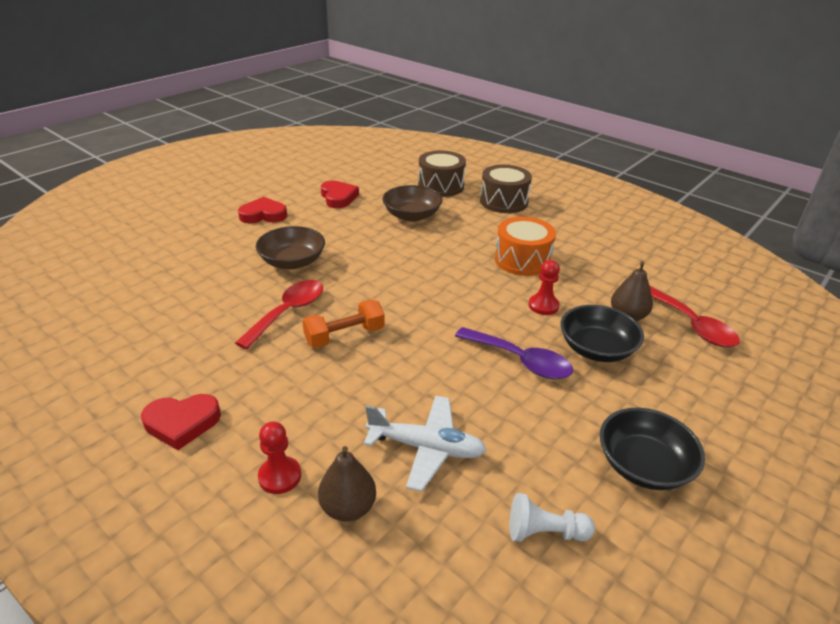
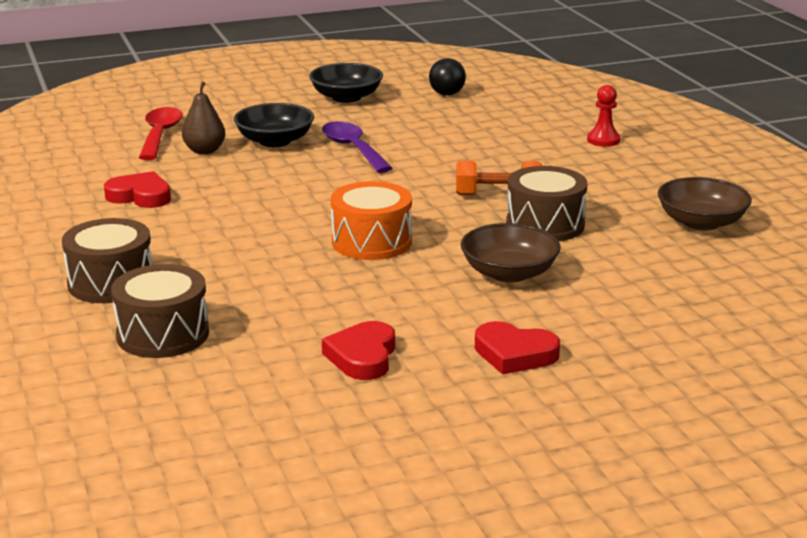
camera: 150 degrees left, 10 degrees down
red heart [141,394,221,450] -> red heart moved to [104,171,171,208]
red spoon [235,280,323,349] -> brown drum [506,166,588,241]
brown pear [318,446,376,522] -> none
white plane [364,396,486,492] -> none
brown bowl [383,185,443,222] -> brown bowl moved to [658,177,752,231]
orange drum [495,217,556,276] -> orange drum moved to [331,181,412,260]
white pawn [509,493,595,542] -> black ball [429,58,466,95]
red pawn [529,260,560,315] -> none

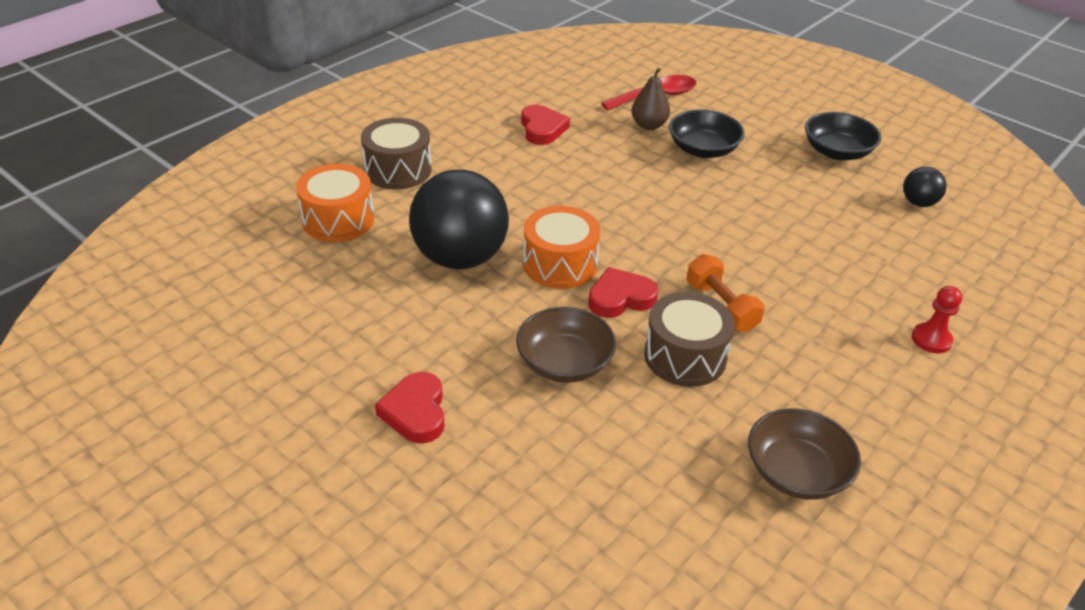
camera: 60 degrees right, 15 degrees up
brown drum [111,264,209,358] -> orange drum [296,164,374,242]
purple spoon [322,121,393,173] -> none
red heart [322,321,395,380] -> red heart moved to [588,267,658,318]
none -> black ball [409,170,509,269]

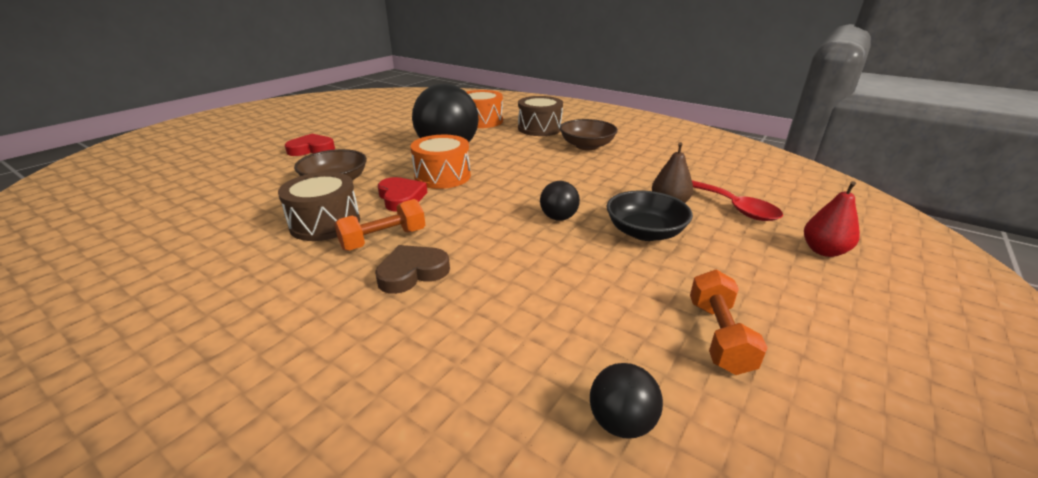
camera: 85 degrees right, 10 degrees down
red heart [521,105,570,145] -> none
brown bowl [748,409,861,500] -> brown bowl moved to [560,119,618,150]
black bowl [805,112,881,160] -> orange dumbbell [690,270,768,375]
red pawn [912,286,962,353] -> none
none -> brown heart [375,245,450,294]
none -> black ball [540,181,580,221]
none -> red pear [804,181,860,257]

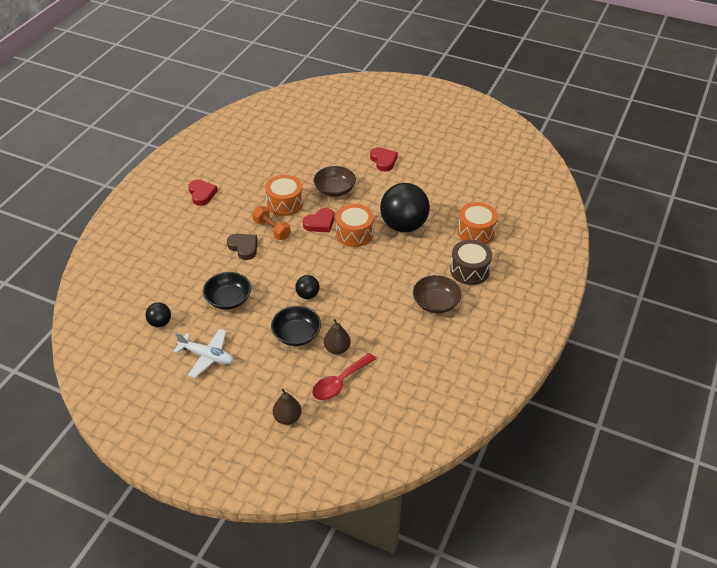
camera: 80 degrees right, 15 degrees up
brown drum [278,172,360,241] -> orange drum [265,175,303,216]
orange dumbbell [690,270,768,375] -> white plane [173,329,234,378]
red pear [804,181,860,257] -> brown pear [273,389,302,425]
none -> red heart [188,180,218,206]
none -> black bowl [203,272,251,310]

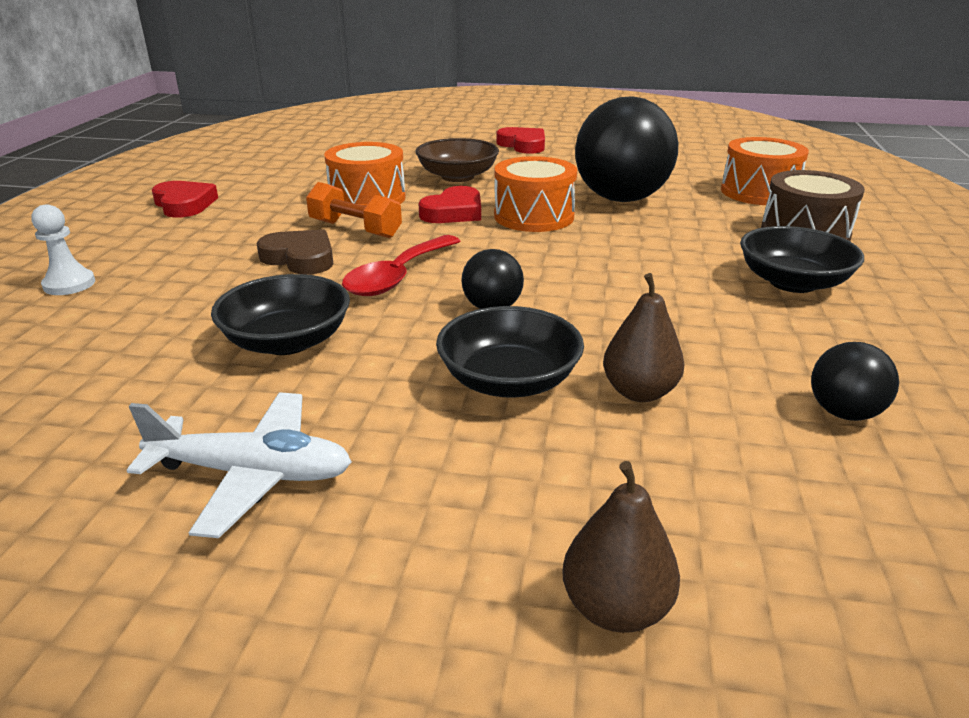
camera: 15 degrees left, 15 degrees down
black ball [146,302,171,327] -> black ball moved to [811,342,899,421]
red spoon [312,353,376,400] -> red spoon moved to [342,235,460,296]
brown bowl [413,275,461,313] -> black bowl [740,226,864,293]
none -> white pawn [31,204,95,295]

